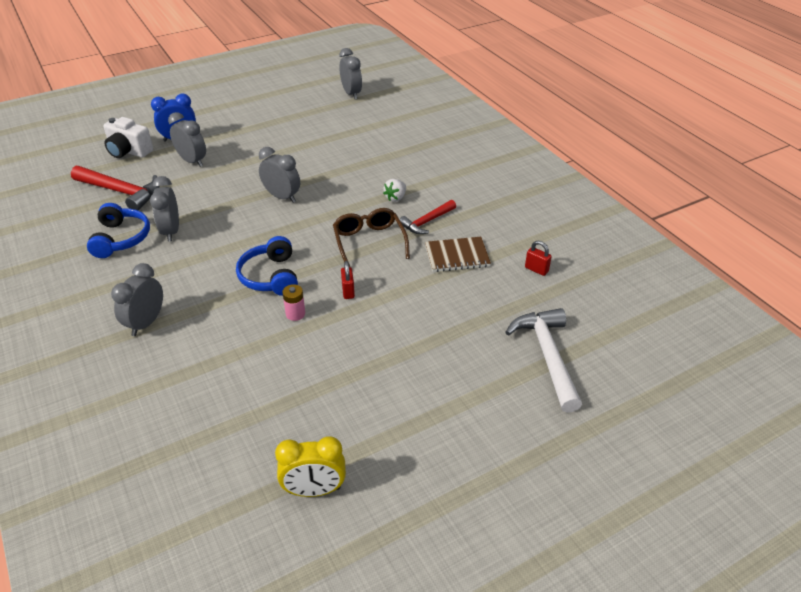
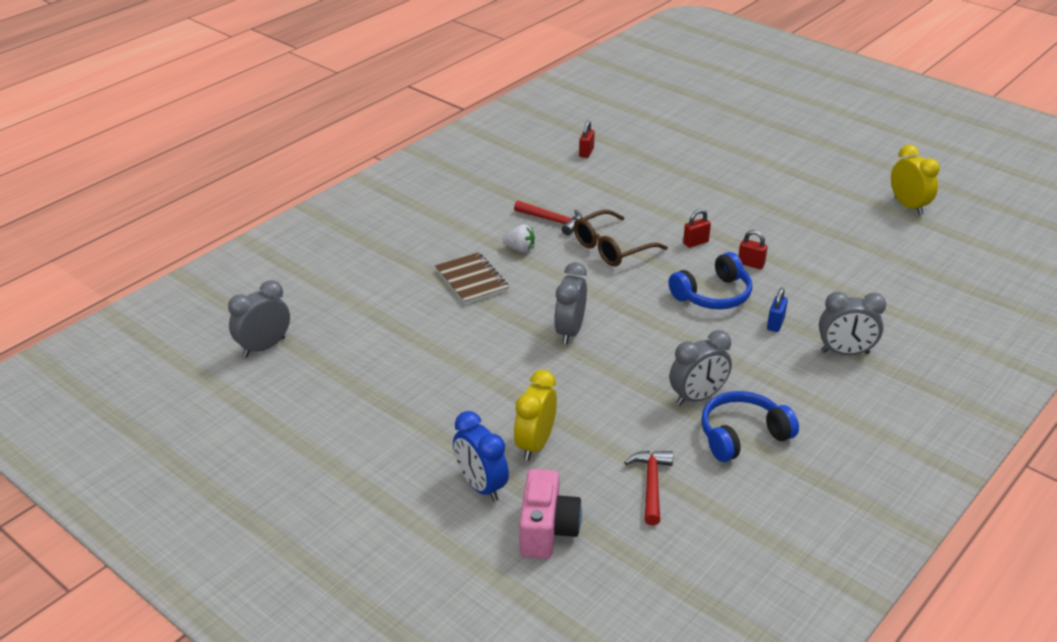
camera: 110 degrees left, 5 degrees down
red hammer [71,166,160,211] -> red hammer [624,451,673,525], size x0.61
white camera [103,117,153,158] -> pink camera [519,469,582,559]
grey clock [168,112,206,167] -> yellow clock [514,370,557,461]
pink battery [282,284,305,321] -> red padlock [738,230,768,269]
brown notebook [425,237,491,272] -> brown notebook moved to [435,252,509,305]
white hammer [505,308,582,413] -> none
none -> blue padlock [767,288,788,332]

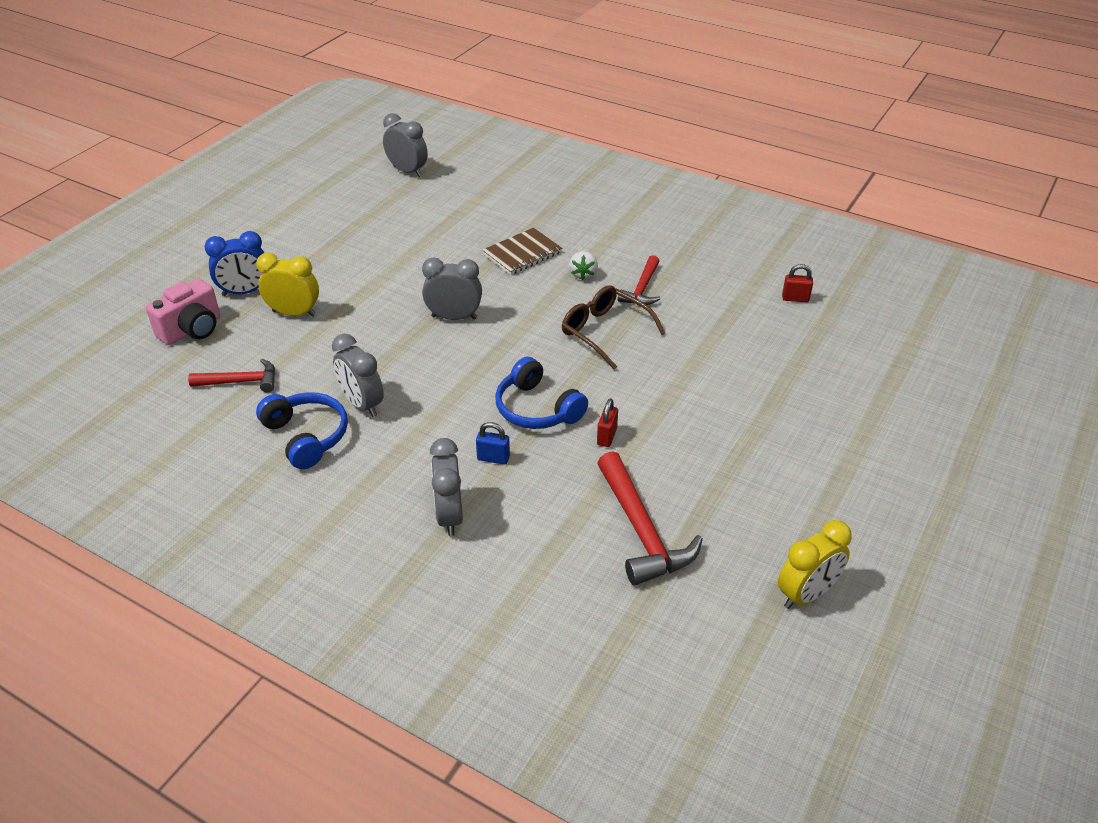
camera: 80 degrees right, 5 degrees up
blue clock [453,411,509,502] -> blue clock turned 150 degrees counterclockwise [205,231,264,296]
pink camera [519,469,582,559] -> pink camera turned 45 degrees counterclockwise [146,278,220,345]
red padlock [683,209,711,248] -> none
none -> red hammer [597,451,703,585]

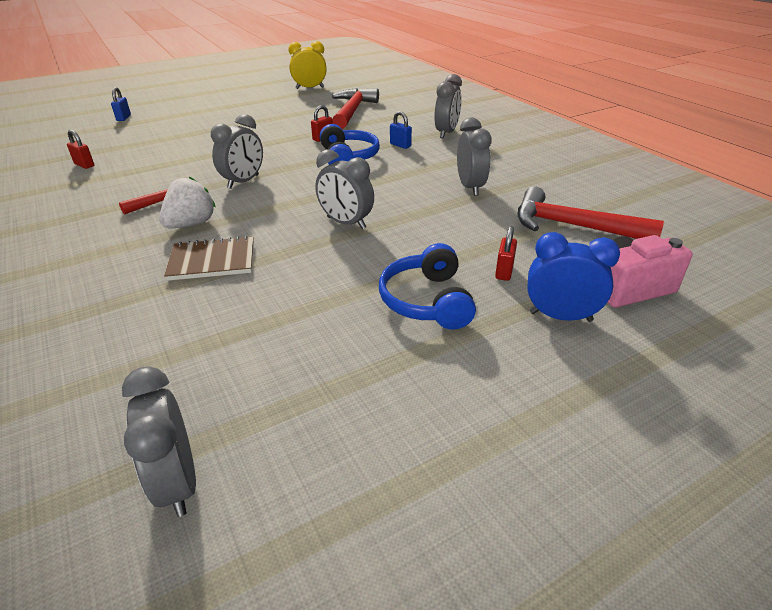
camera: 150 degrees left, 5 degrees down
red hammer [188,359,275,392] -> red hammer [517,187,664,239], size x1.63
yellow clock [256,253,319,317] -> red padlock [495,226,517,281]
blue headphones [256,392,348,469] -> blue headphones moved to [379,243,476,329]
brown glasses [562,285,665,370] -> grey clock [211,114,263,189]
white strawberry [569,251,598,280] -> white strawberry [159,177,216,229], size x1.52
none -> blue padlock [111,87,131,121]

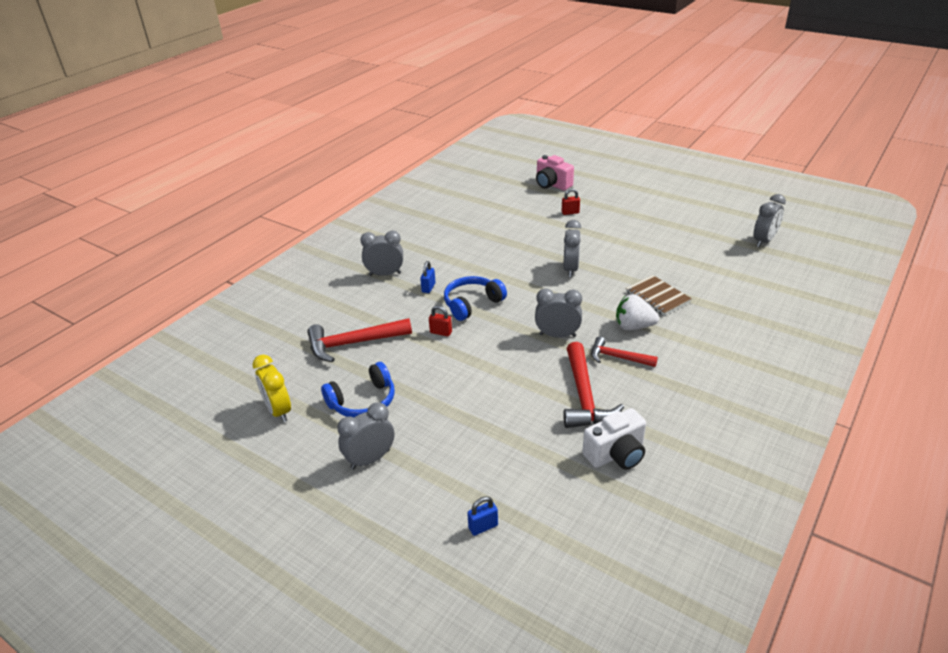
camera: 115 degrees left, 0 degrees up
red padlock [67,130,94,169] -> white camera [582,408,646,470]
blue headphones [379,243,476,329] -> blue headphones moved to [321,362,395,417]
grey clock [457,117,492,196] -> grey clock moved to [338,402,395,470]
red hammer [517,187,664,239] -> red hammer moved to [563,342,624,428]
blue clock [527,232,620,322] -> none

